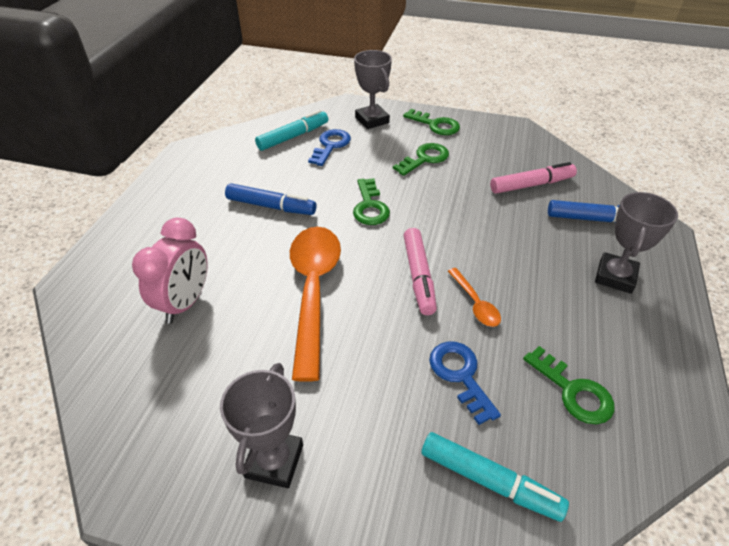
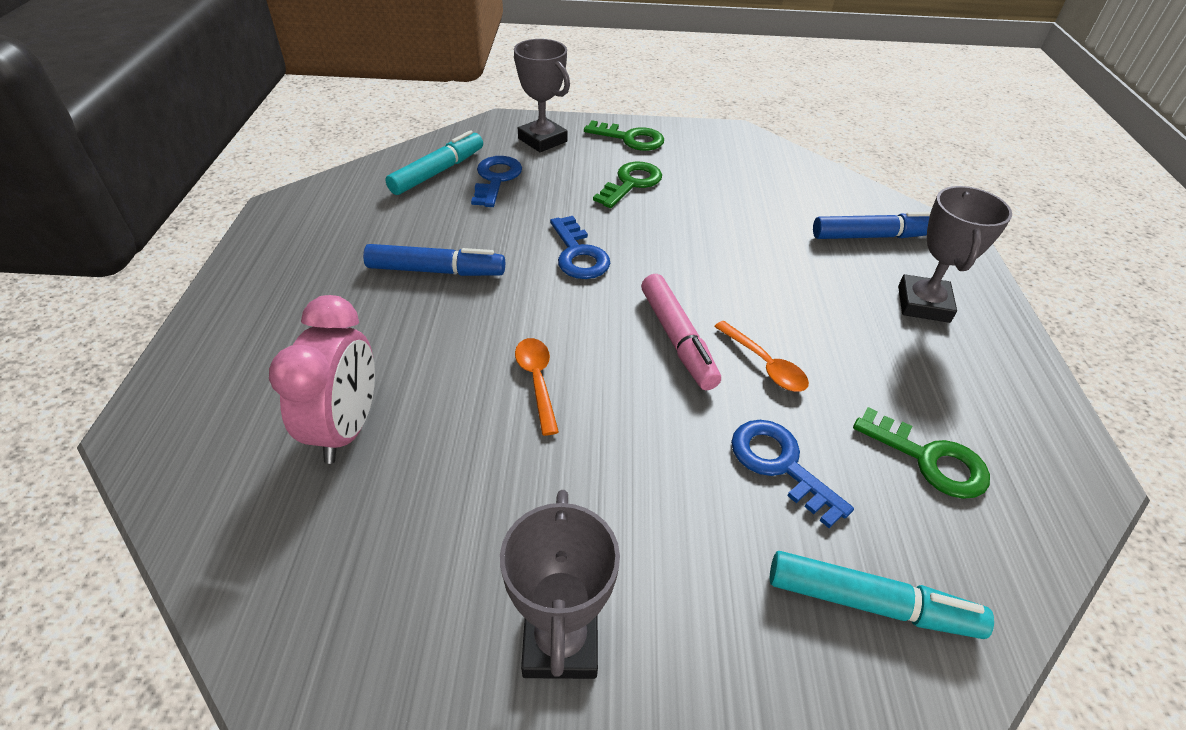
camera: 15 degrees left, 0 degrees up
orange spoon [290,227,341,382] -> orange spoon [515,338,559,436], size x0.45
green key [353,178,390,225] -> blue key [550,216,610,279]
pink marker [490,162,577,194] -> none

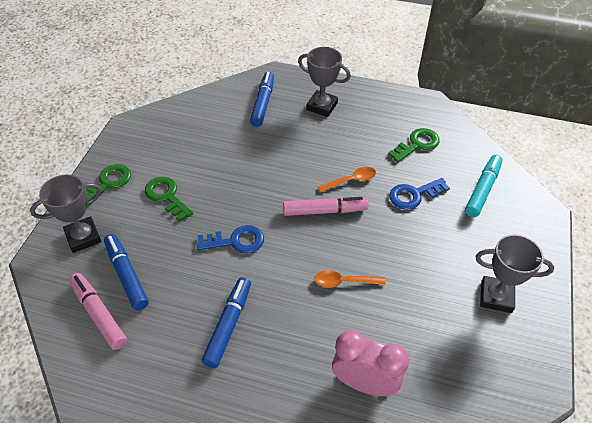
camera: 75 degrees left, 5 degrees up
turquoise marker [385,130,483,195] -> pink marker [69,273,127,350]
blue key [471,156,522,207] -> blue marker [104,234,149,310]

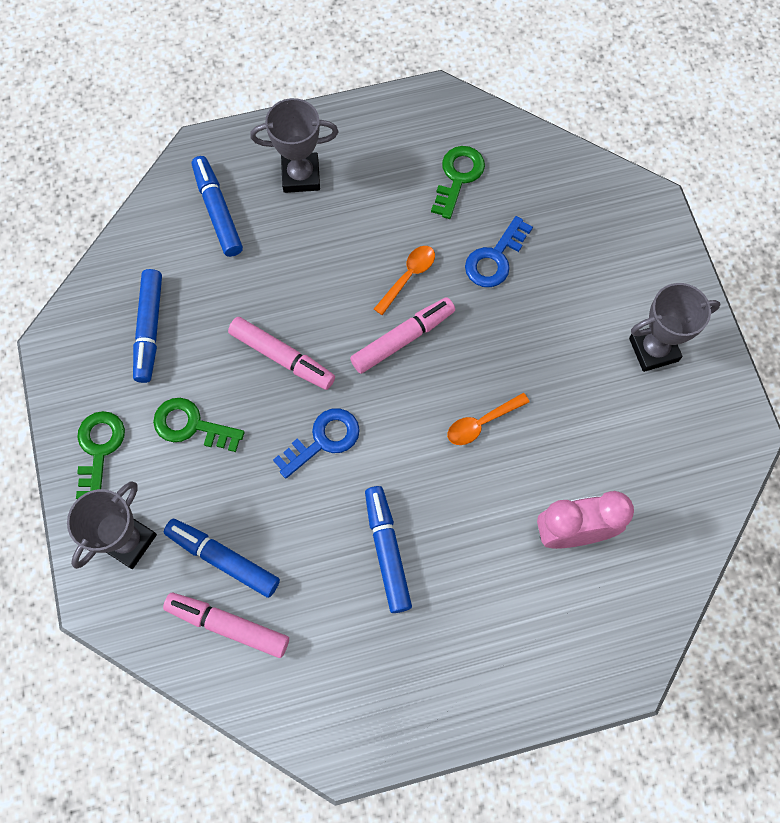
camera: 30 degrees left, 20 degrees up
turquoise marker [465,155,503,217] -> none
none -> blue marker [133,269,162,383]
none -> pink marker [228,317,335,390]

